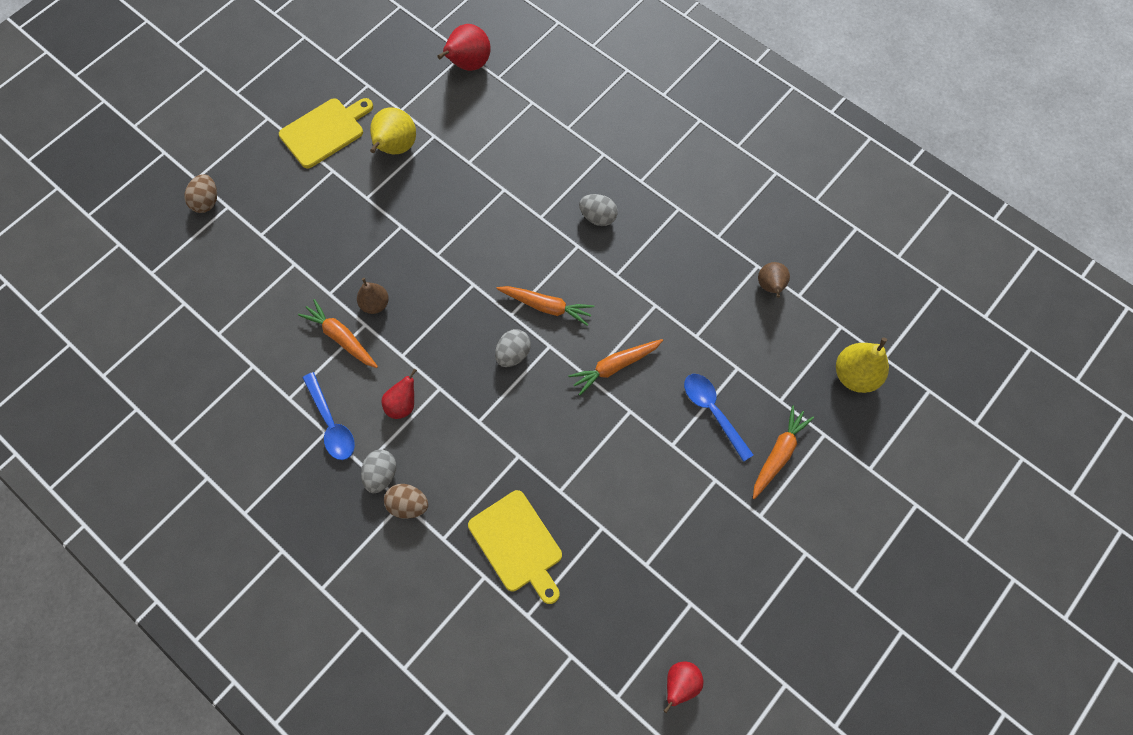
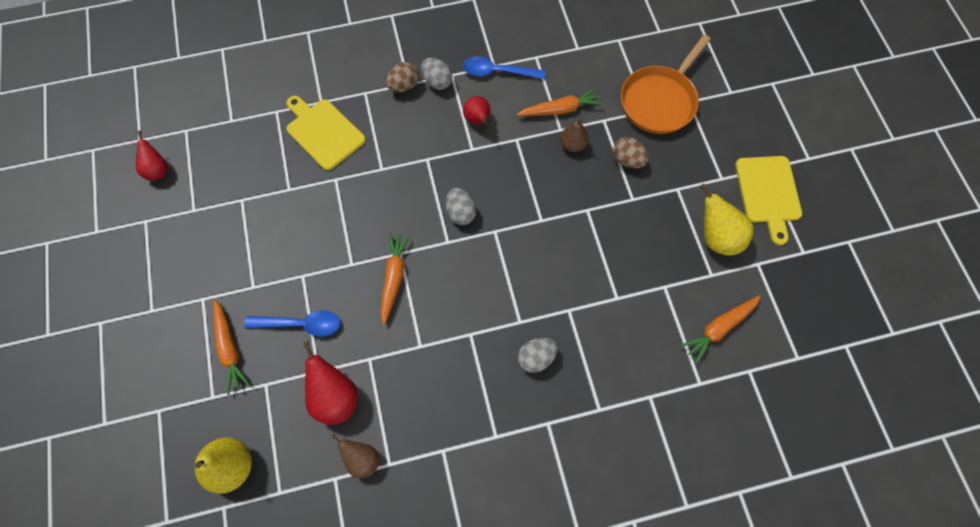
camera: 125 degrees right, 0 degrees up
brown egg [184,174,217,213] -> brown egg moved to [613,137,648,168]
red pear [437,24,490,71] -> red pear moved to [303,341,358,425]
yellow cutting board [468,490,562,604] -> yellow cutting board turned 45 degrees clockwise [287,96,366,171]
orange carrot [496,286,594,326] -> orange carrot moved to [681,295,761,363]
none -> orange pan [621,34,711,134]

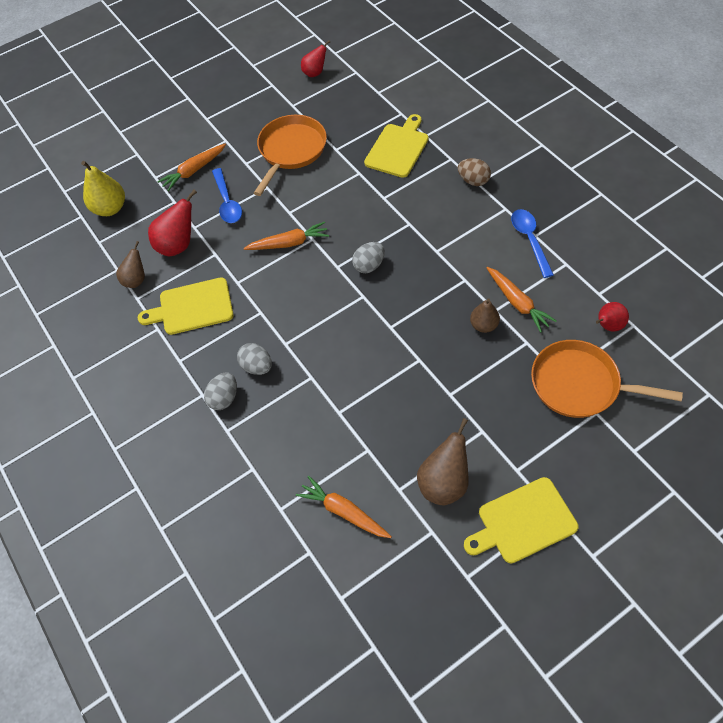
camera: 75 degrees right, 10 degrees down
grey egg [421,58,452,90] -> grey egg moved to [204,373,237,410]
red pear [463,96,490,124] -> red pear moved to [596,302,629,332]
brown egg [613,137,648,168] -> none
yellow pear [700,183,753,255] -> brown pear [417,418,469,505]
none -> yellow cutting board [138,277,233,335]
none -> orange pan [254,115,327,196]

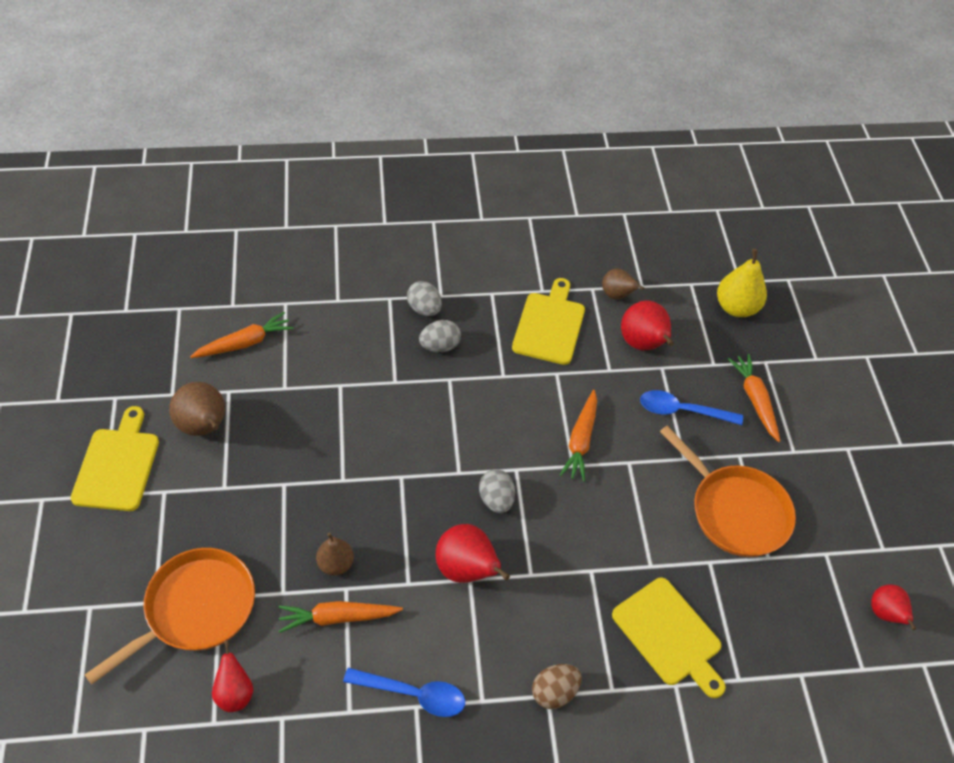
camera: 110 degrees right, 5 degrees down
none -> red pear [436,524,510,583]

